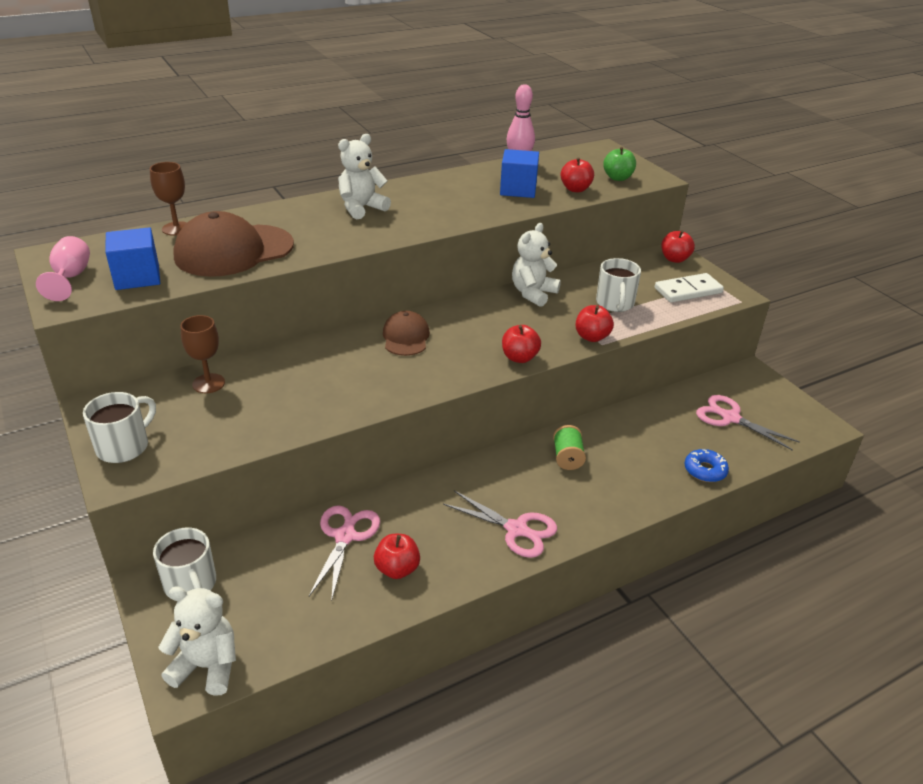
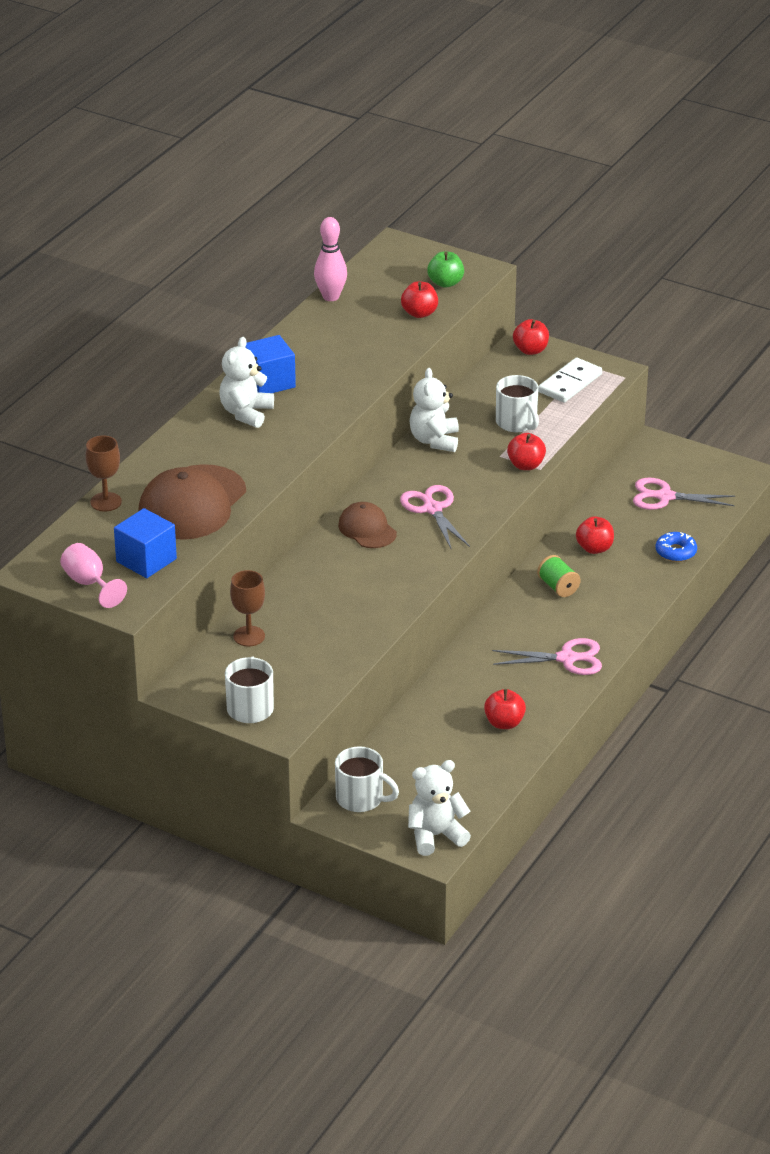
camera: 30 degrees left, 0 degrees up
pink scissors [309,505,380,602] -> pink scissors moved to [400,485,470,548]
blue cube [500,149,539,198] -> blue cube moved to [245,335,296,393]
red apple [502,325,541,363] -> red apple moved to [576,516,614,554]

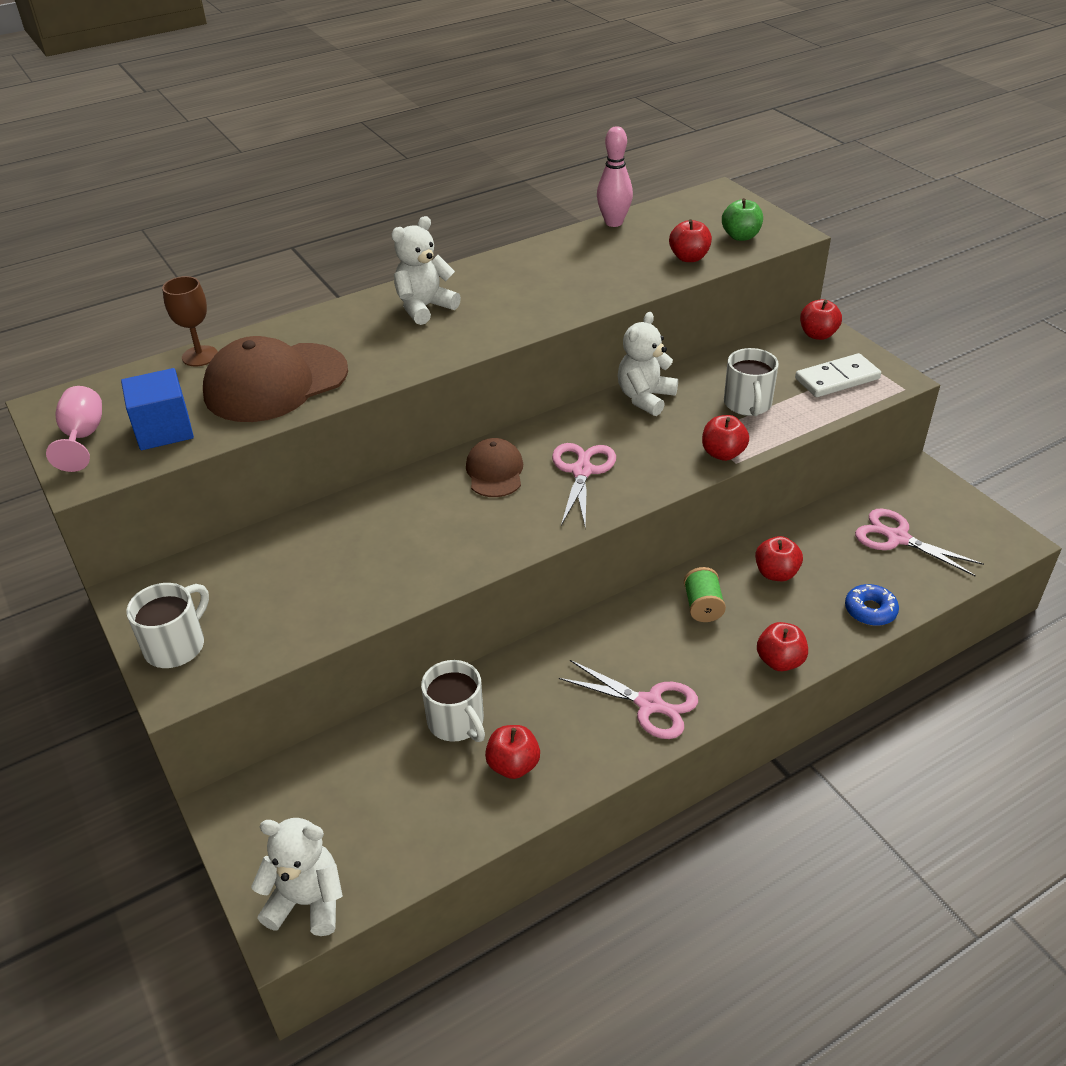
camera: 30 degrees right, 5 degrees up
brown goblet [230,570,265,647] -> none
blue cube [245,335,296,393] -> none
white mug [335,746,399,812] -> white mug moved to [421,660,485,742]
none -> red apple [757,622,808,671]

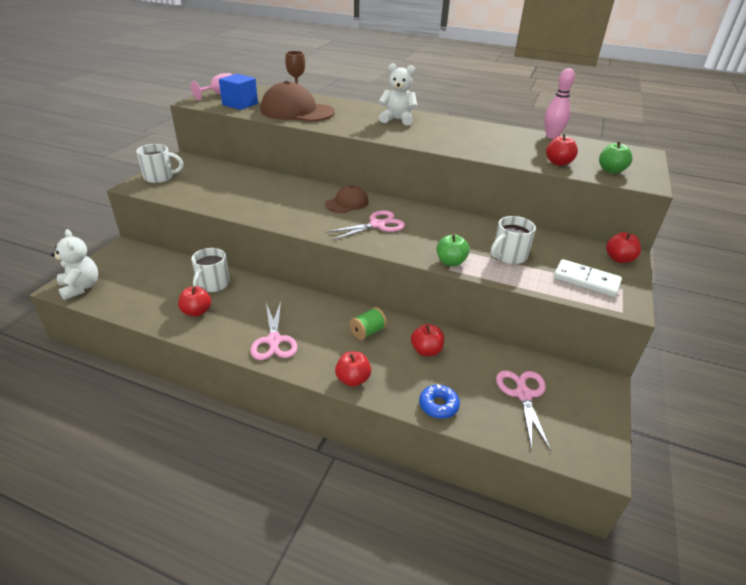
camera: 50 degrees right, 5 degrees down
white teddy bear [618,312,678,416] -> none
red apple [702,415,749,461] -> green apple [436,234,470,266]

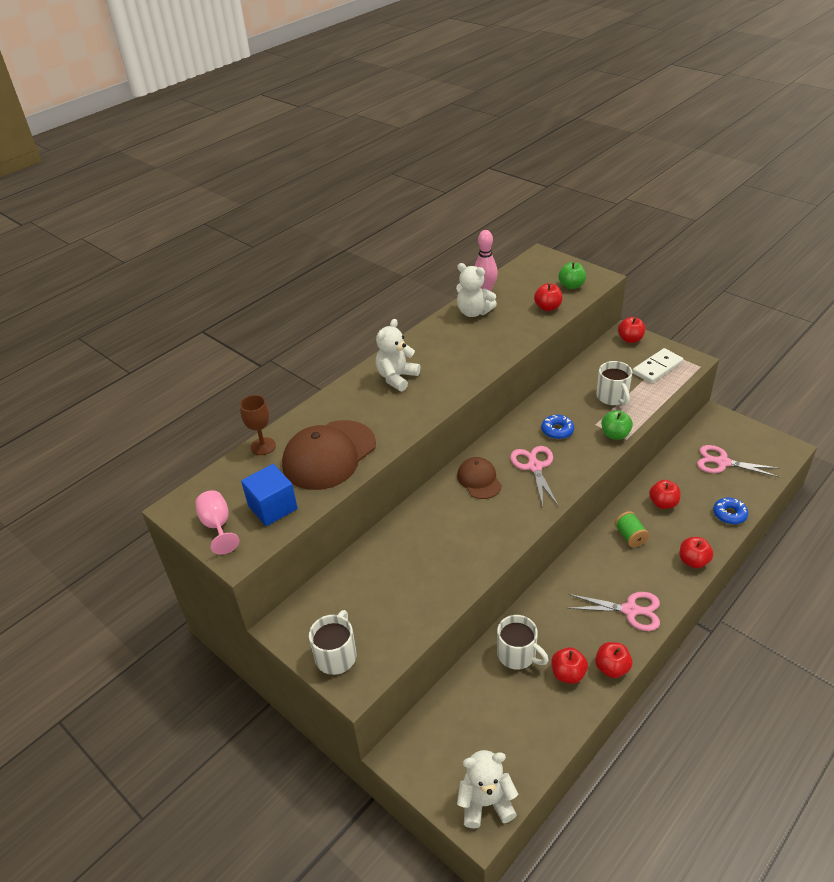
camera: 65 degrees left, 5 degrees up
none -> white teddy bear [456,263,497,317]
none -> blue donut [541,415,574,439]
none -> red apple [595,642,632,678]

